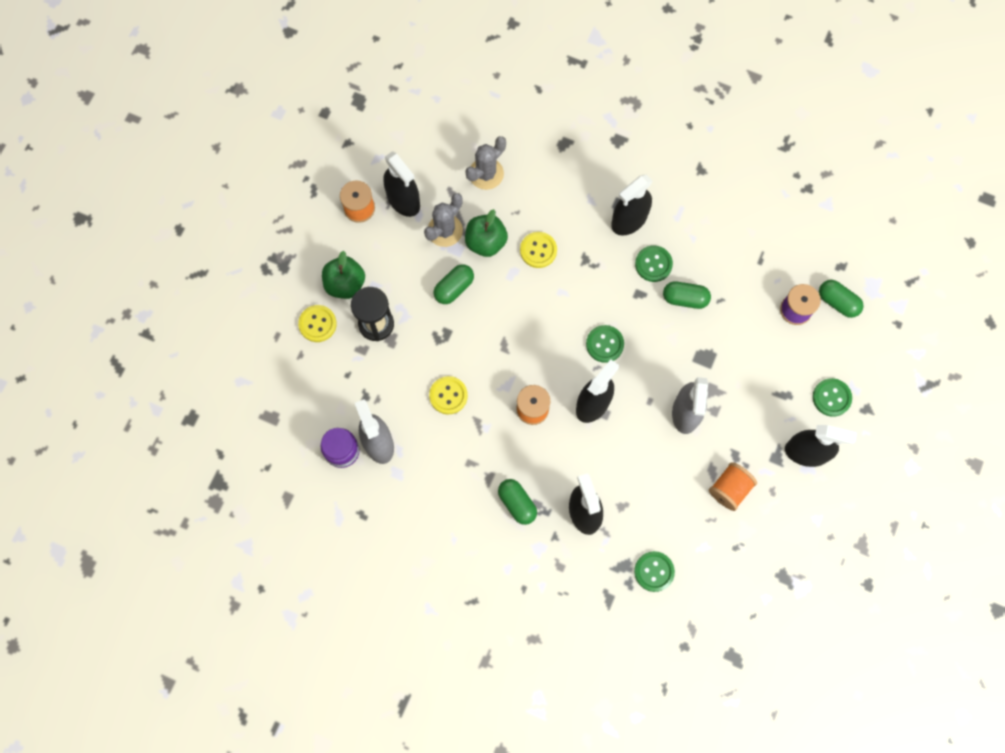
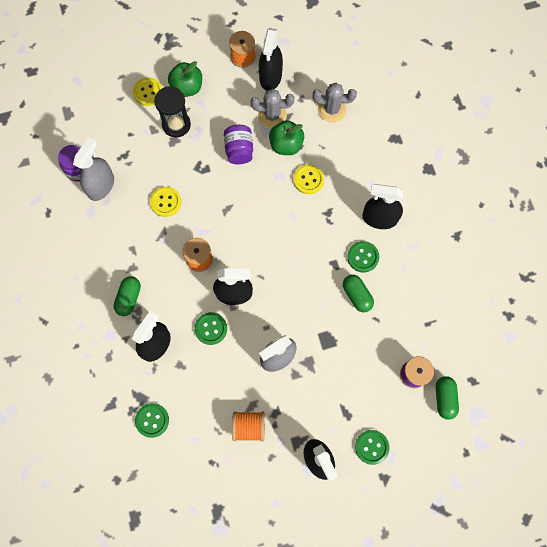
camera: 50 degrees right, 0 degrees up
green capsule [434,264,474,304] -> purple jar [224,125,253,164]
green button [586,325,624,363] -> green button moved to [195,312,227,345]

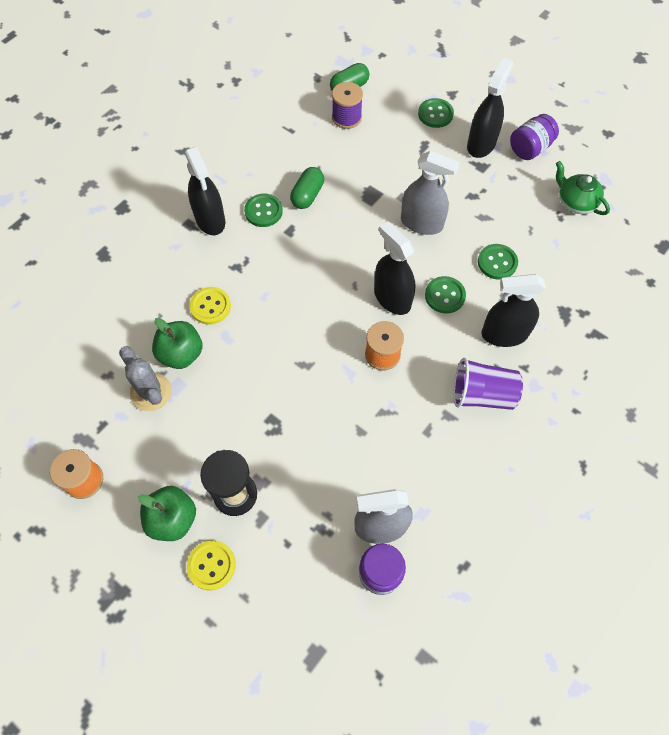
camera: 125 degrees left, 10 degrees down
green capsule [114,276,141,316] -> purple cup [453,358,523,410]
green button [135,403,169,438] -> green button moved to [478,244,518,280]
yellow button [150,186,181,217] -> none
purple jar [224,125,253,164] -> purple jar moved to [510,114,559,160]
orange spool [232,411,265,441] -> none
black spray bottle [259,28,283,91] -> none
grey cactus [312,83,357,122] -> none
none -> green teapot [556,161,610,215]

